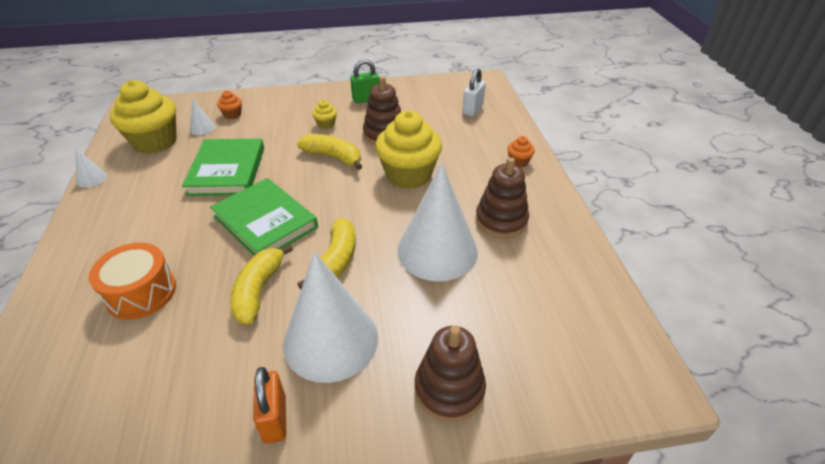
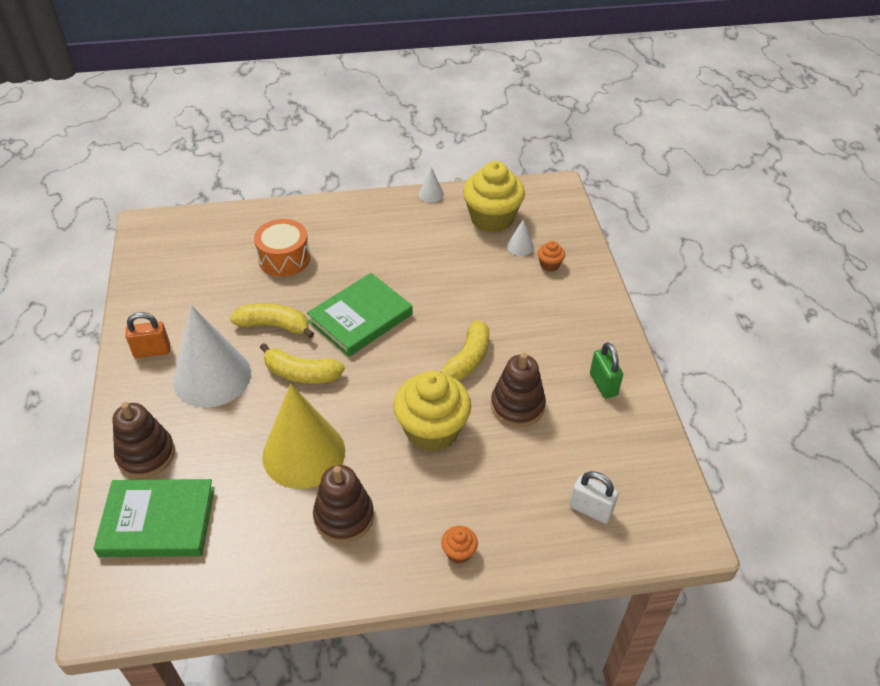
camera: 90 degrees right, 5 degrees up
green book [182,139,264,196] -> green book moved to [93,479,215,557]
yellow cupcake [312,100,337,129] -> none
white cone [398,163,478,281] -> yellow cone [262,384,345,489]

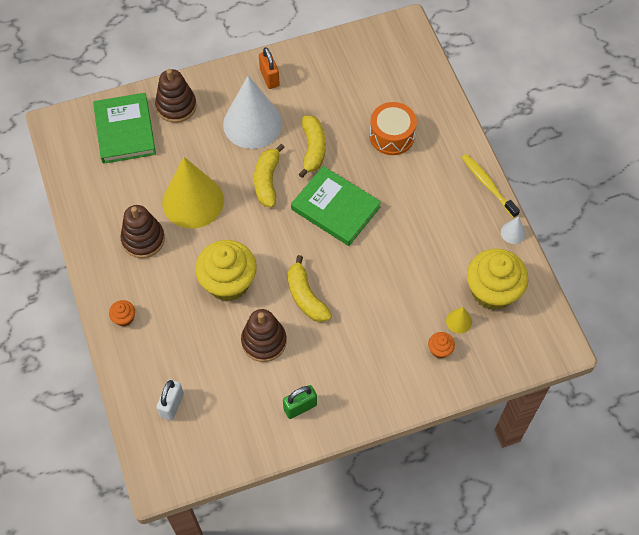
camera: 80 degrees right, 15 degrees up
yellow banana [441,320,489,380] -> yellow banana turned 45 degrees clockwise [288,255,332,322]
white cone [507,219,534,256] -> yellow cone [446,307,472,333]
none -> yellow toothbrush [461,154,520,218]

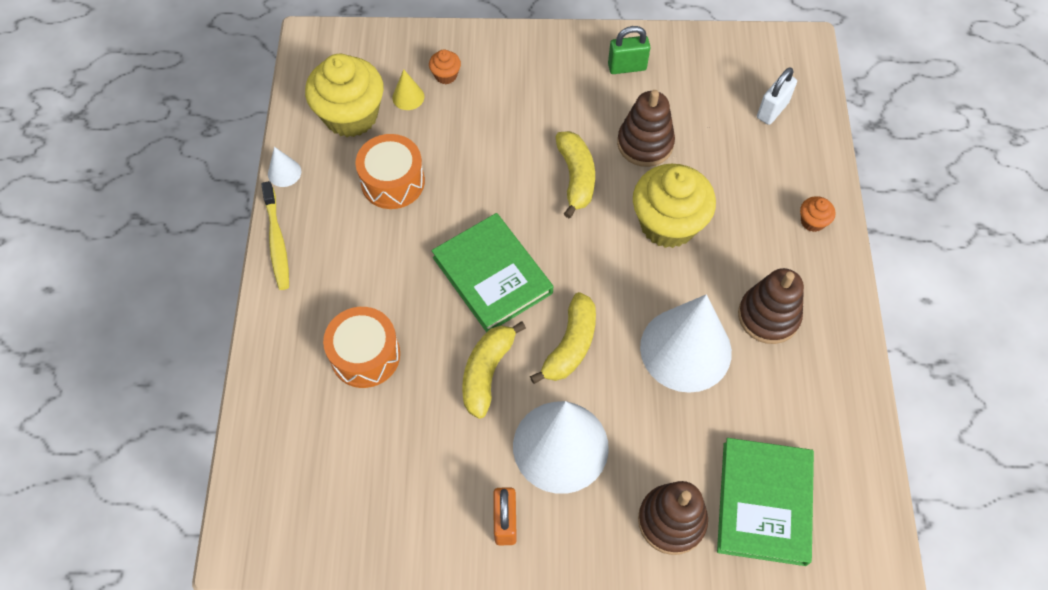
camera: 160 degrees left, 0 degrees up
yellow cone [162,157,224,229] -> white cone [640,294,732,393]
none -> orange drum [356,134,425,209]

